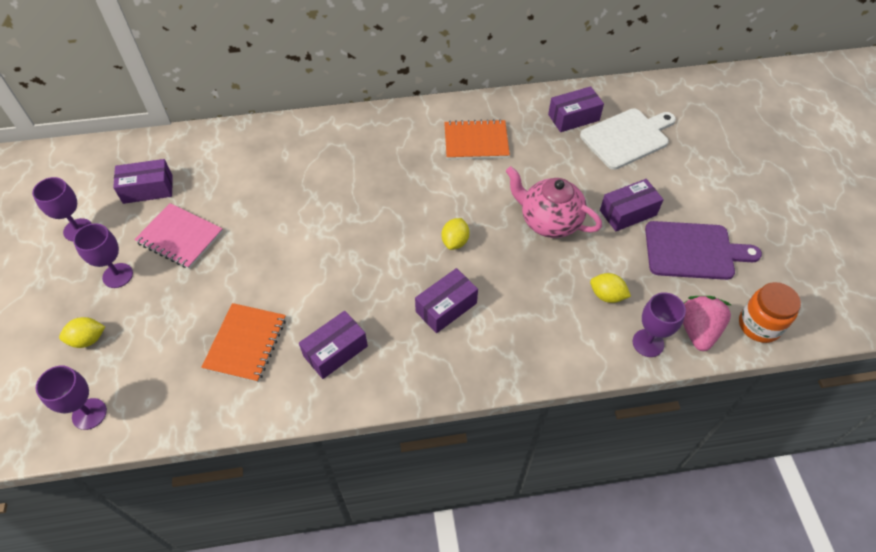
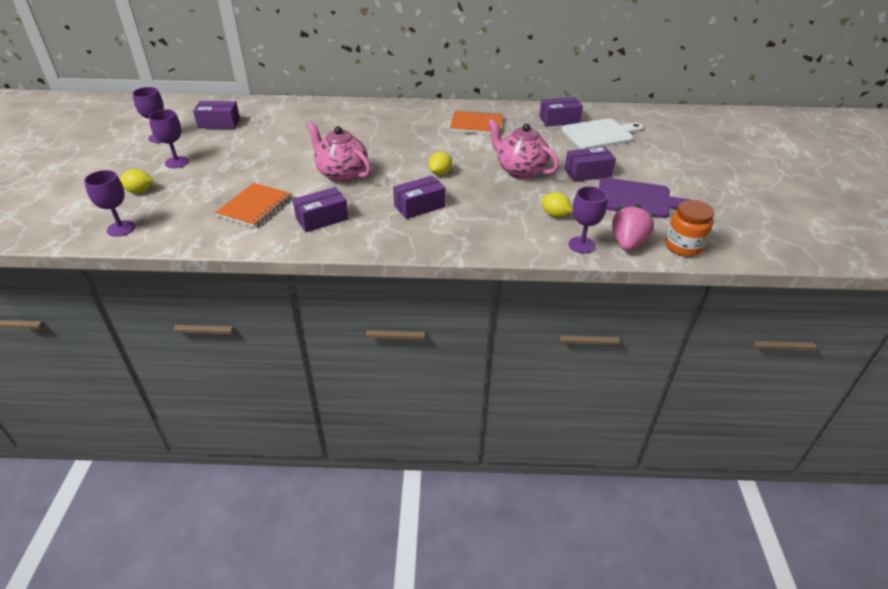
camera: 10 degrees right, 15 degrees down
pink notebook [134,203,223,269] -> none
none -> pink teapot [307,122,371,182]

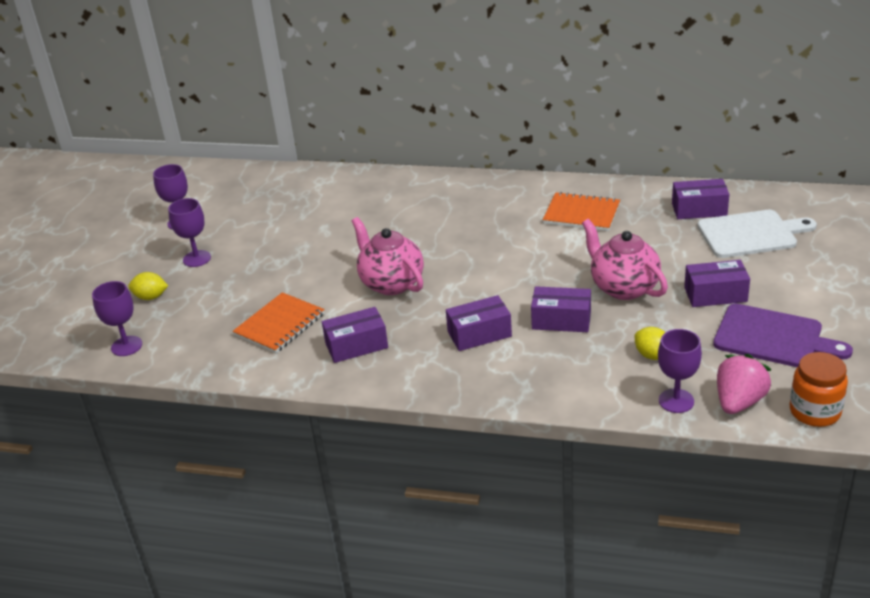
camera: 15 degrees right, 5 degrees down
purple box [193,101,240,129] -> purple box moved to [531,286,591,332]
yellow lemon [429,152,452,175] -> none

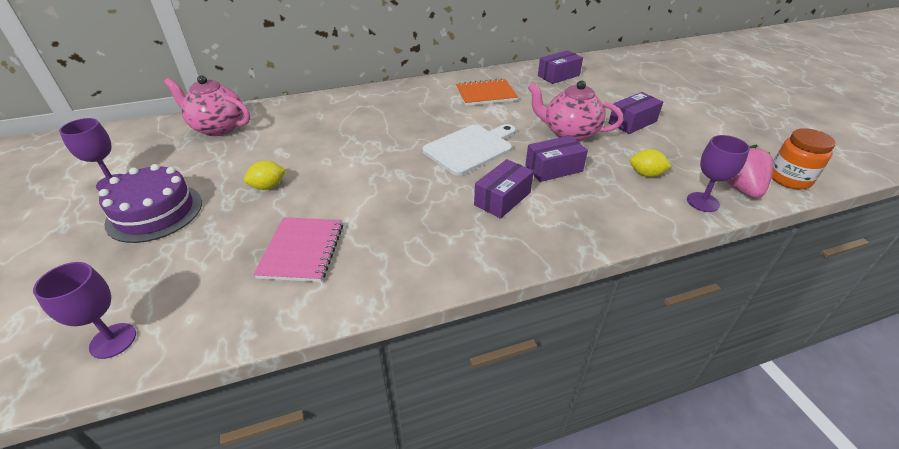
camera: 35 degrees left, 5 degrees up
yellow lemon [128,272,168,300] -> yellow lemon moved to [244,161,286,190]
purple goblet [168,198,211,267] -> purple cake [99,164,202,243]
orange notebook [233,292,325,353] -> pink notebook [253,217,343,282]
purple box [322,307,388,363] -> none
pink teapot [352,217,424,295] -> pink teapot moved to [164,75,250,136]
white cutting board [697,210,817,258] -> white cutting board moved to [422,124,516,176]
purple cutting board [713,304,853,367] -> none

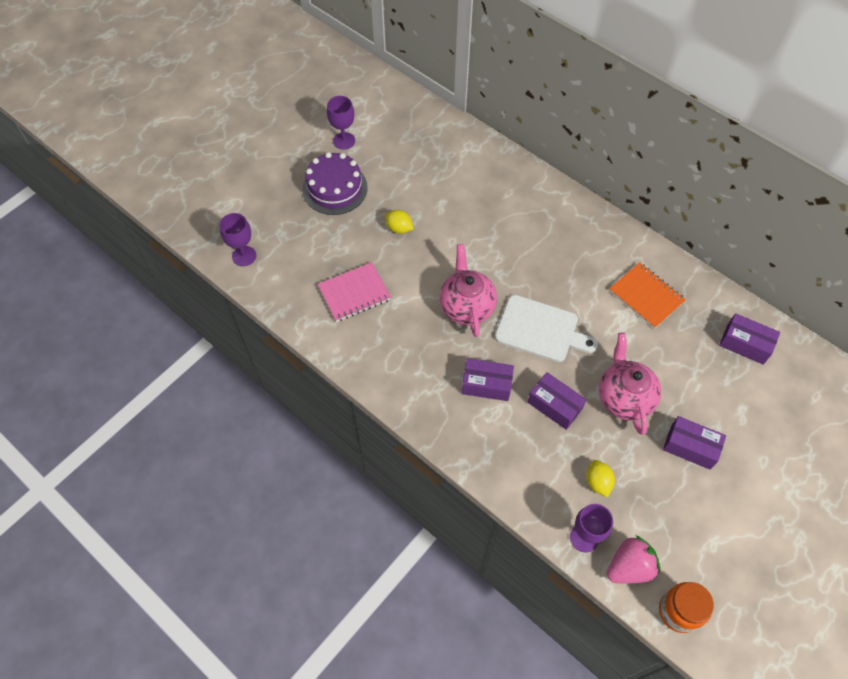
camera: 60 degrees right, 20 degrees up
pink teapot [164,75,250,136] -> pink teapot moved to [440,244,497,337]

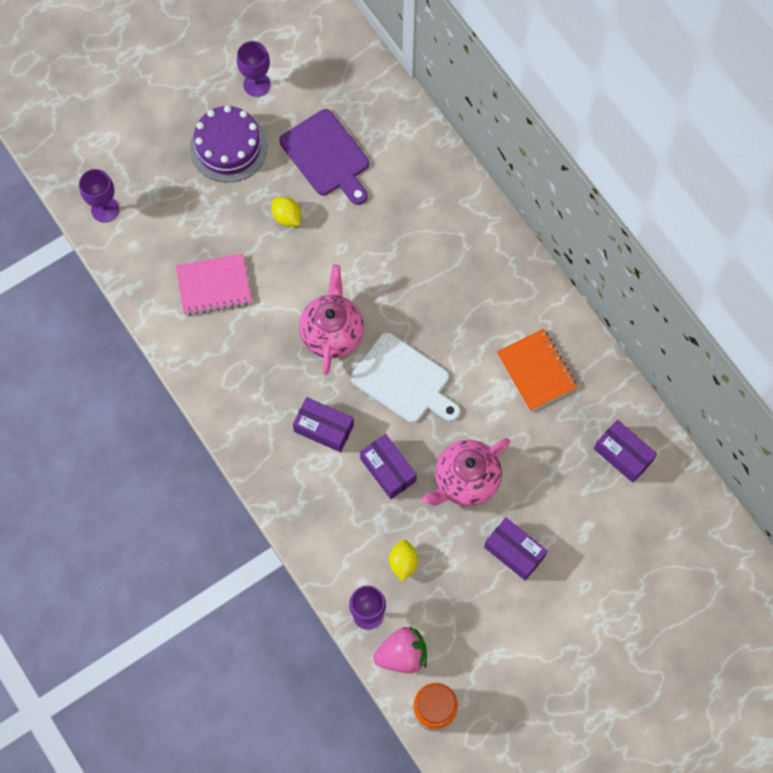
camera: 15 degrees right, 10 degrees up
pink teapot [599,333,661,435] -> pink teapot turned 135 degrees counterclockwise [422,438,510,506]
none -> purple cutting board [280,109,369,205]

